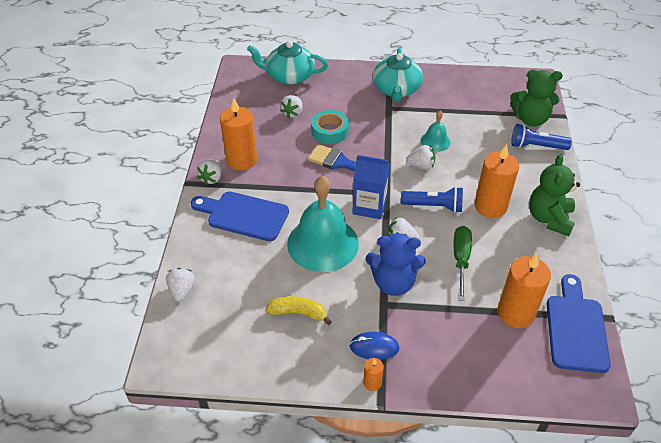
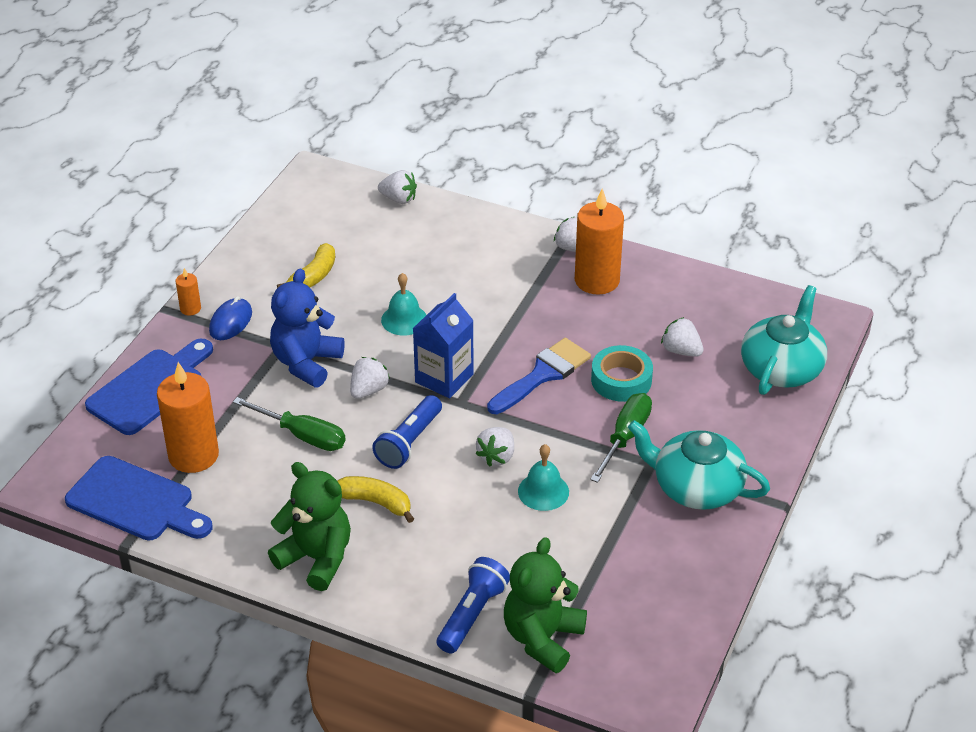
camera: 110 degrees right, 5 degrees down
blue cutting board [191,192,289,241] -> blue cutting board moved to [85,339,213,435]
turquoise bell [287,176,359,272] -> turquoise bell [381,273,426,335], size x0.48
orange candle [474,144,519,218] -> yellow banana [337,476,414,523]
none -> green screwdriver [590,393,652,483]

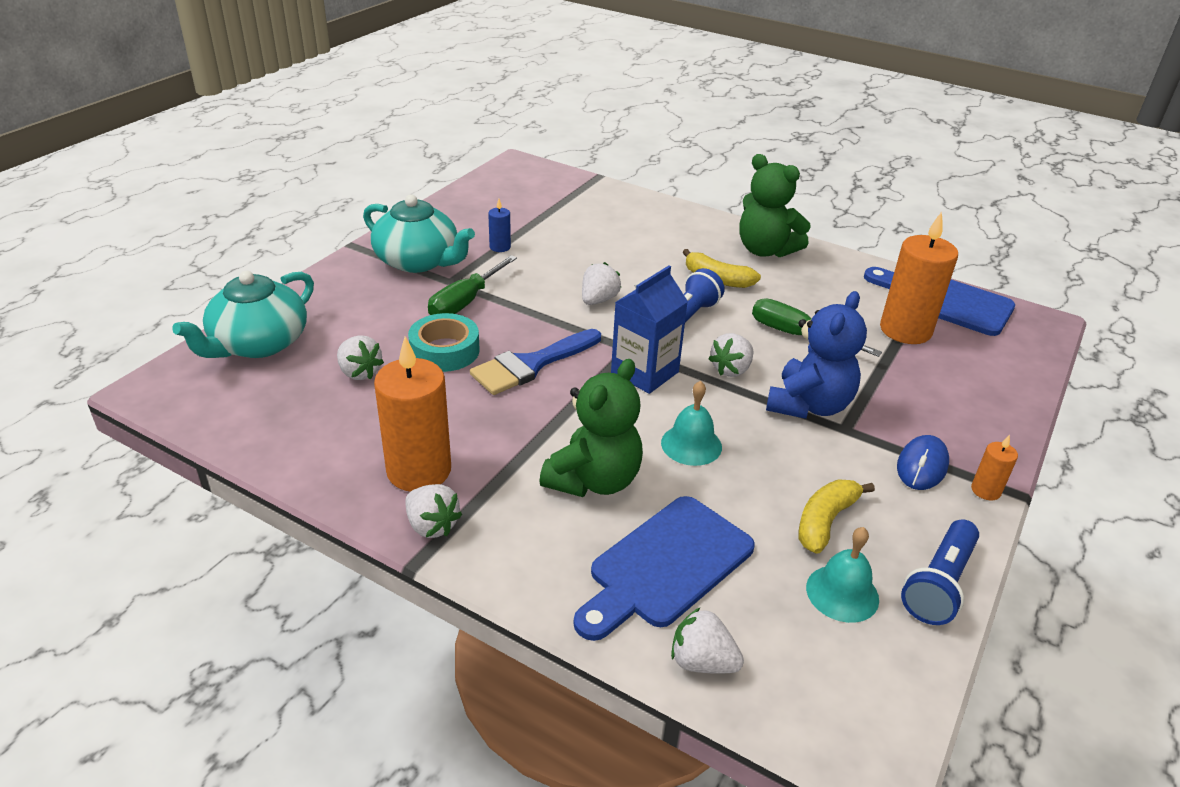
camera: 175 degrees left, 5 degrees down
blue cutting board [85,339,213,435] -> blue cutting board moved to [573,496,755,641]
blue flashlight [437,557,510,653] -> blue flashlight moved to [901,519,979,625]
green teddy bear [504,537,587,673] -> green teddy bear moved to [539,359,643,497]
turquoise bell [518,444,569,511] -> turquoise bell moved to [806,527,879,623]
none -> blue candle [488,199,511,252]

